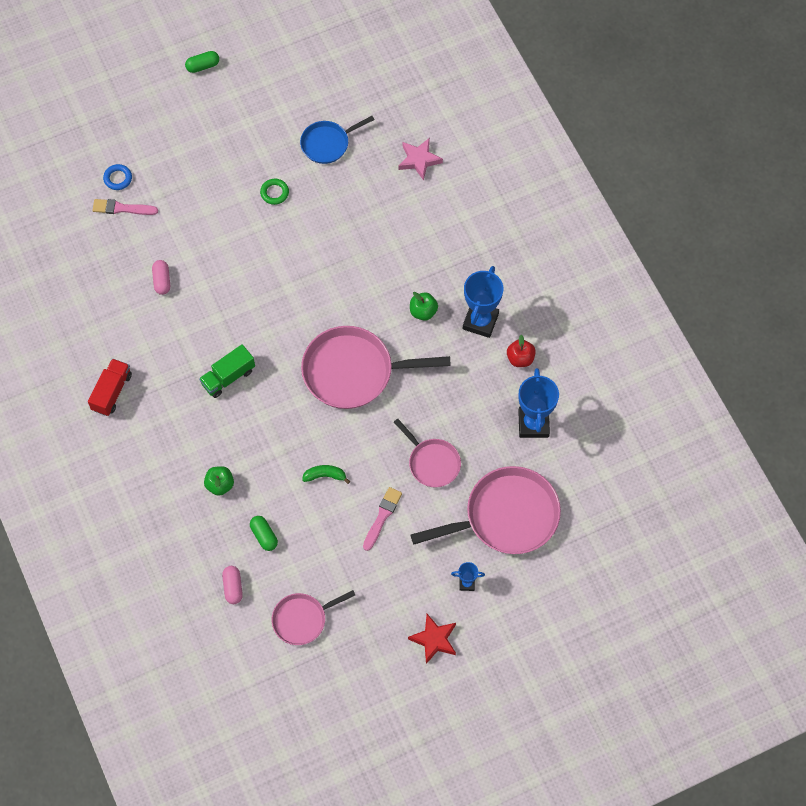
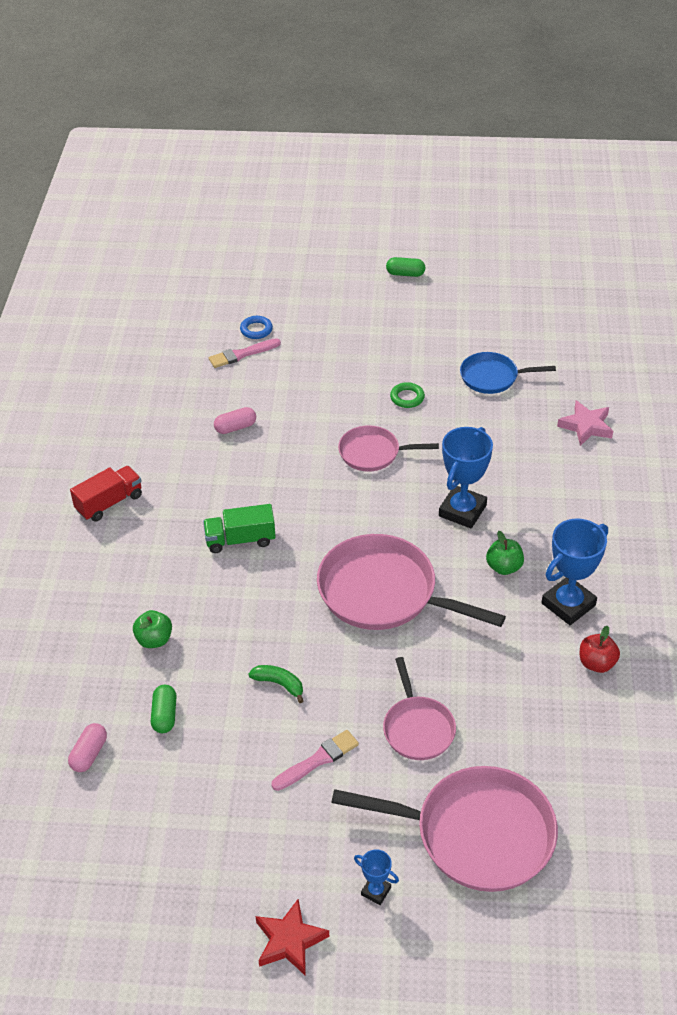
camera: 30 degrees right, 20 degrees down
pink brush [92,199,158,215] -> pink brush turned 60 degrees counterclockwise [209,338,281,368]
pink capsule [152,260,170,295] -> pink capsule turned 45 degrees clockwise [214,407,256,434]
pink pan [272,590,355,645] -> pink pan moved to [338,425,439,472]
blue trophy [518,368,559,438] -> blue trophy moved to [439,427,493,528]

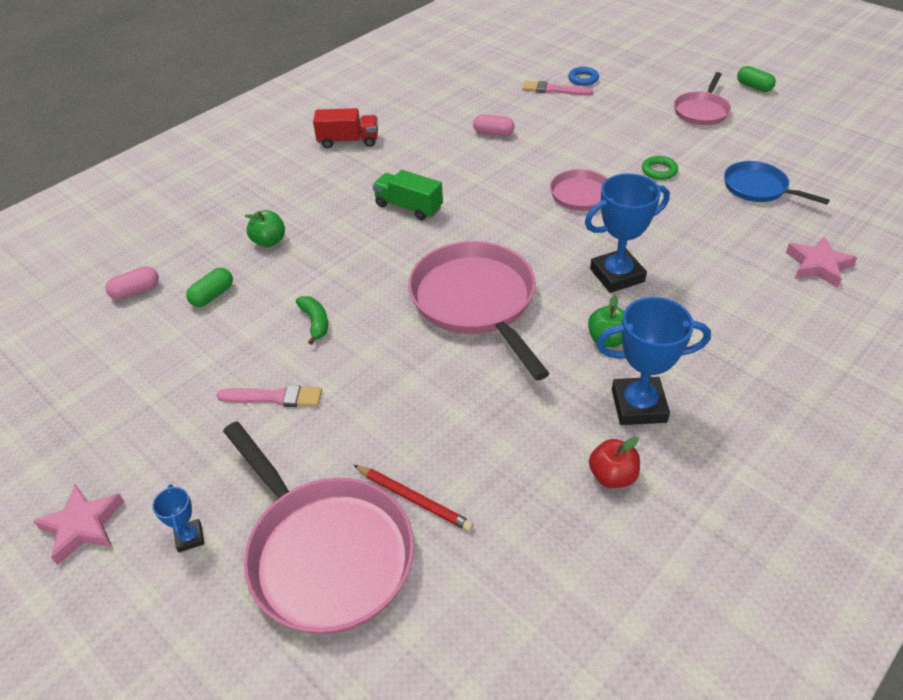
camera: 40 degrees right, 0 degrees up
red star [255,899,329,976] -> pink star [33,484,124,565]
pink pan [383,657,456,760] -> pink pan moved to [674,72,731,125]
none -> red pencil [354,465,474,532]

